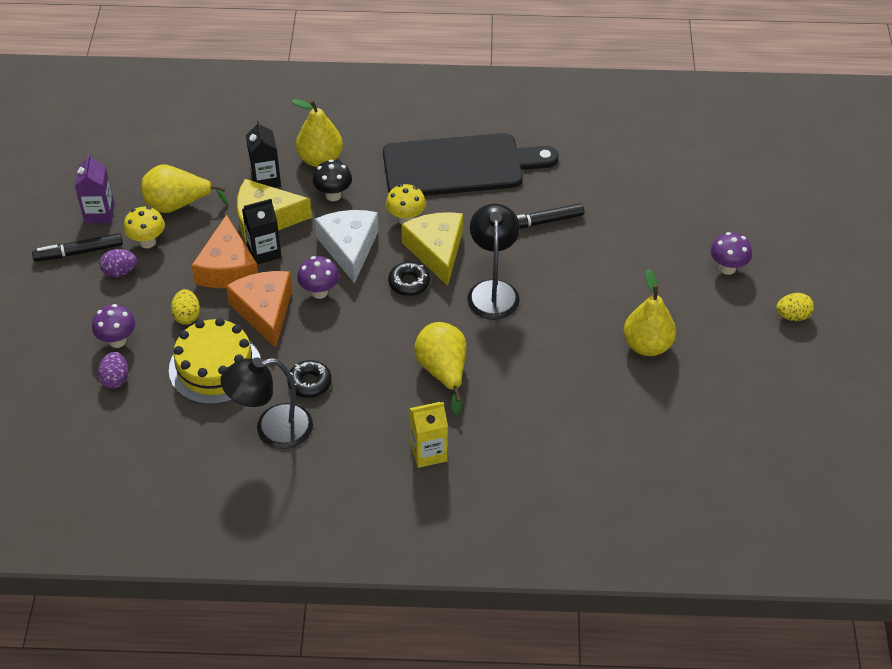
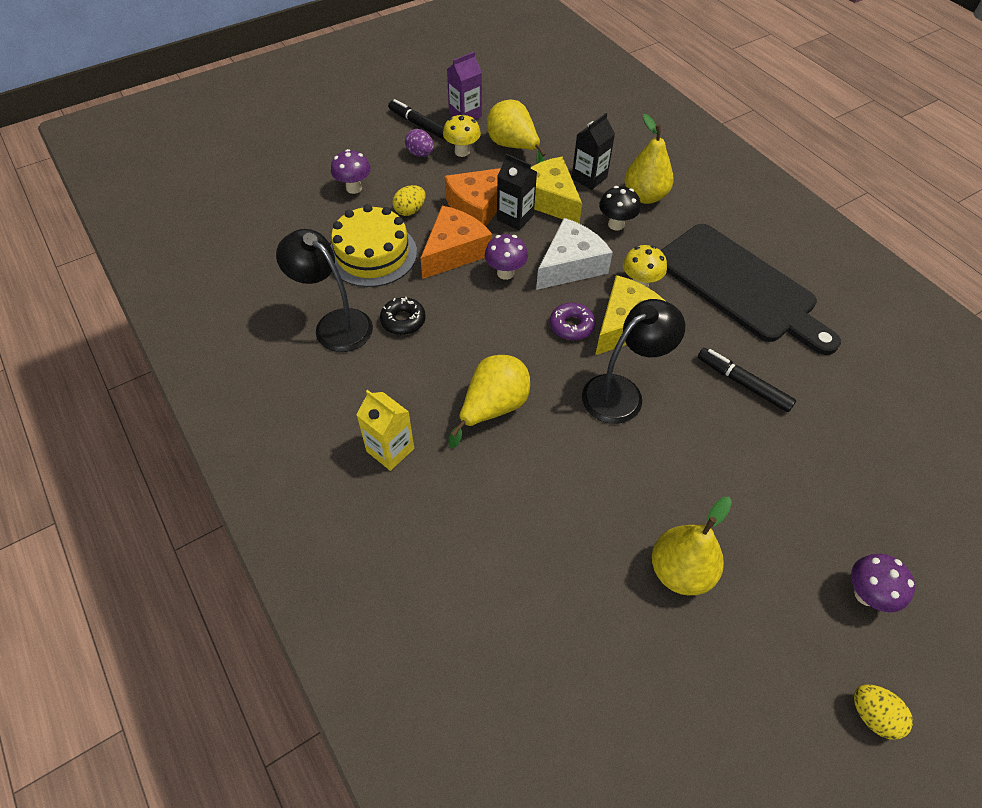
camera: 55 degrees right, 5 degrees up
purple egg [98,352,128,389] -> none
black donut [388,262,430,296] -> purple donut [550,303,595,340]

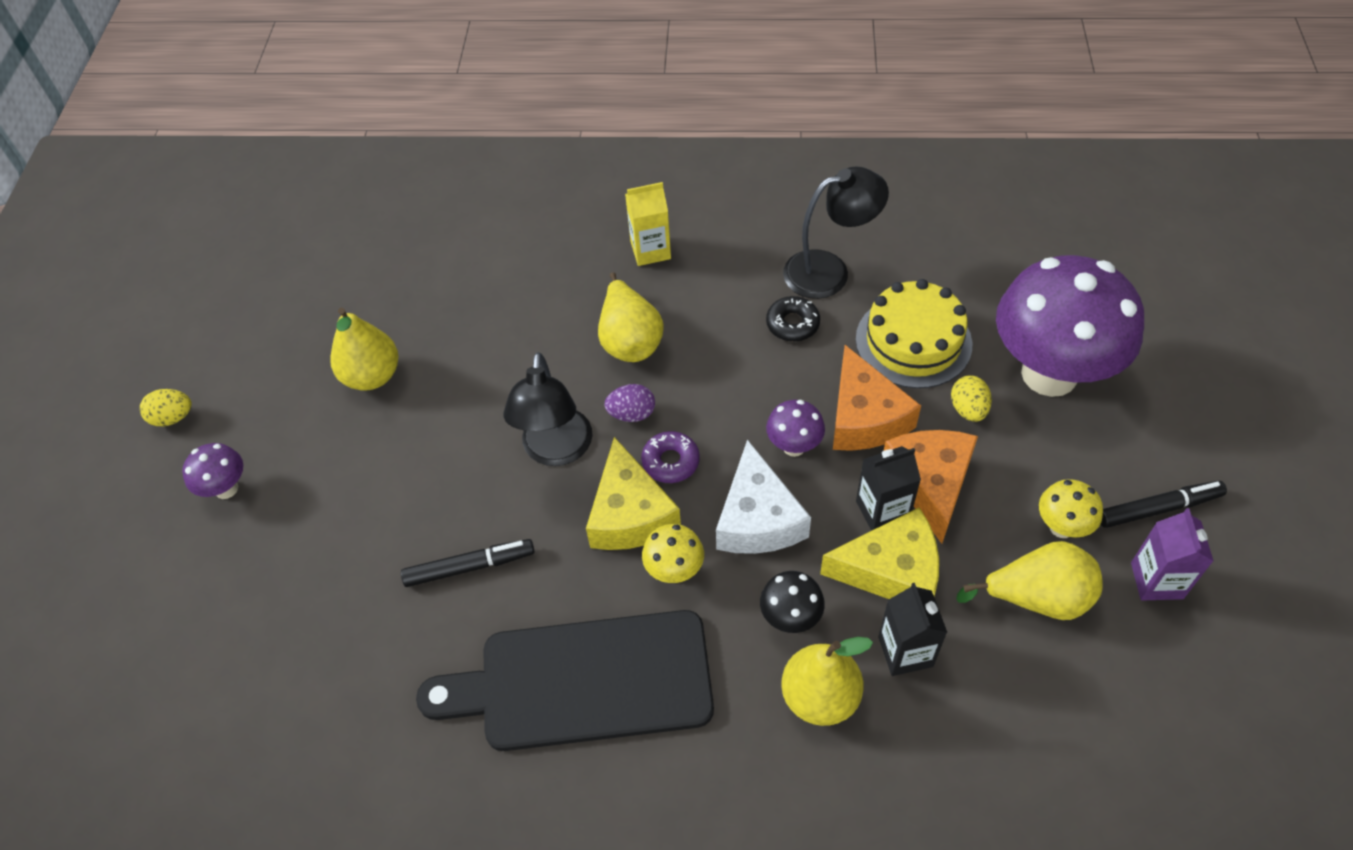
camera: 130 degrees right, 0 degrees up
purple mushroom [331,149,371,194] -> purple mushroom [996,255,1144,397], size x2.43
purple egg [405,129,434,157] -> purple egg moved to [604,384,655,422]

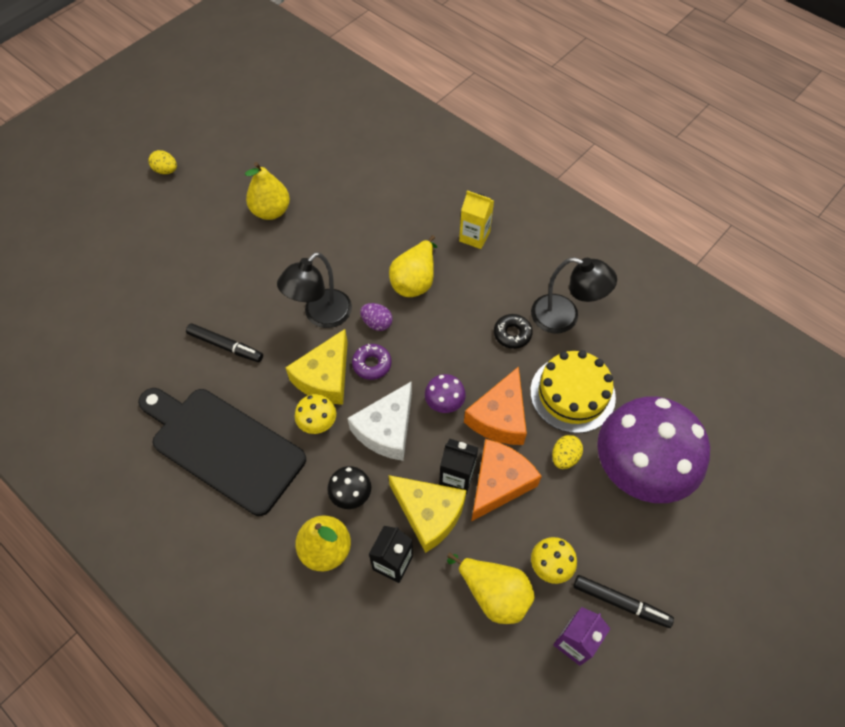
camera: 35 degrees right, 5 degrees up
purple mushroom [182,443,243,499] -> none

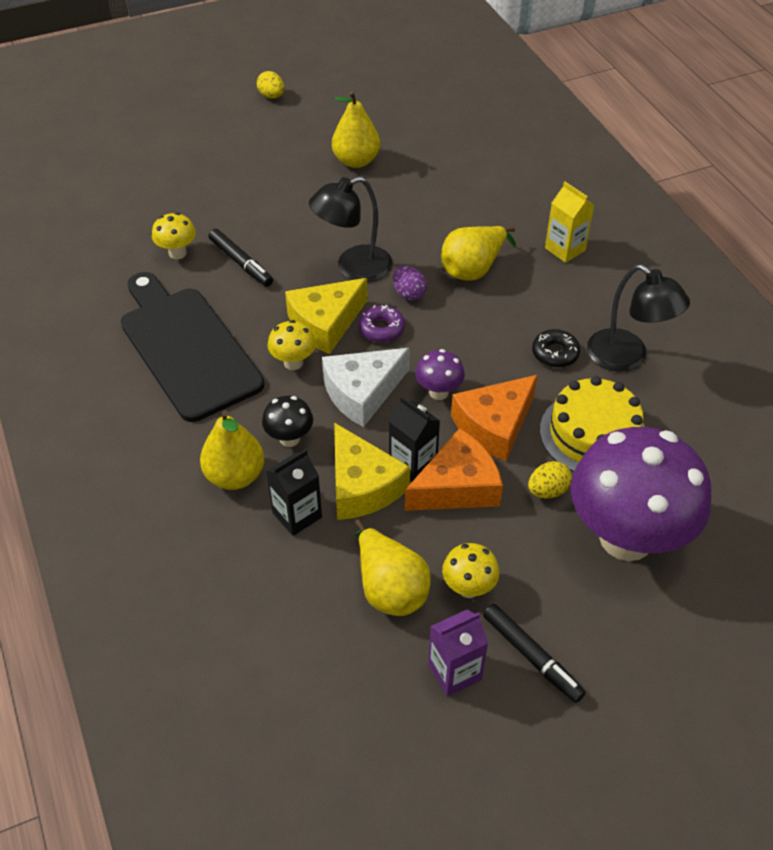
camera: 25 degrees right, 10 degrees down
none -> yellow mushroom [152,213,196,259]

